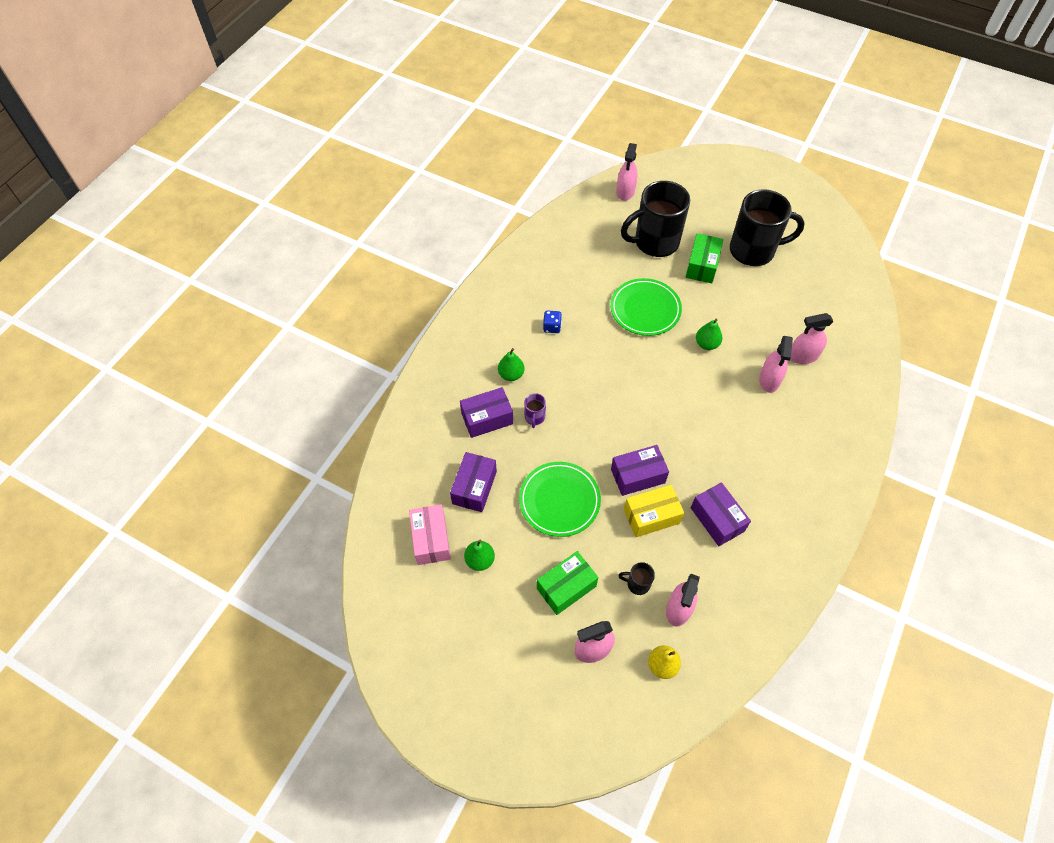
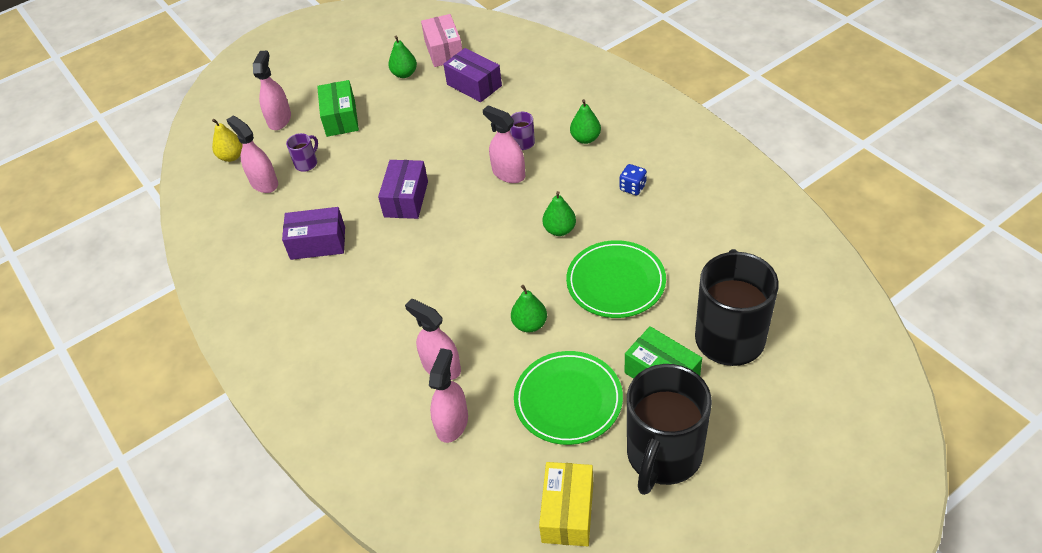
camera: 120 degrees right, 10 degrees down
pink box [409,504,451,565] -> pink box turned 60 degrees clockwise [421,14,462,67]
purple box [460,387,513,438] -> none
green plate [519,462,601,537] -> green plate moved to [514,351,623,445]
pink spray bottle [616,143,638,201] -> pink spray bottle moved to [483,105,525,183]
black mug [618,562,655,595] -> purple mug [286,133,318,172]
yellow box [624,485,684,537] -> yellow box moved to [539,462,593,546]
none -> green pear [542,191,576,236]

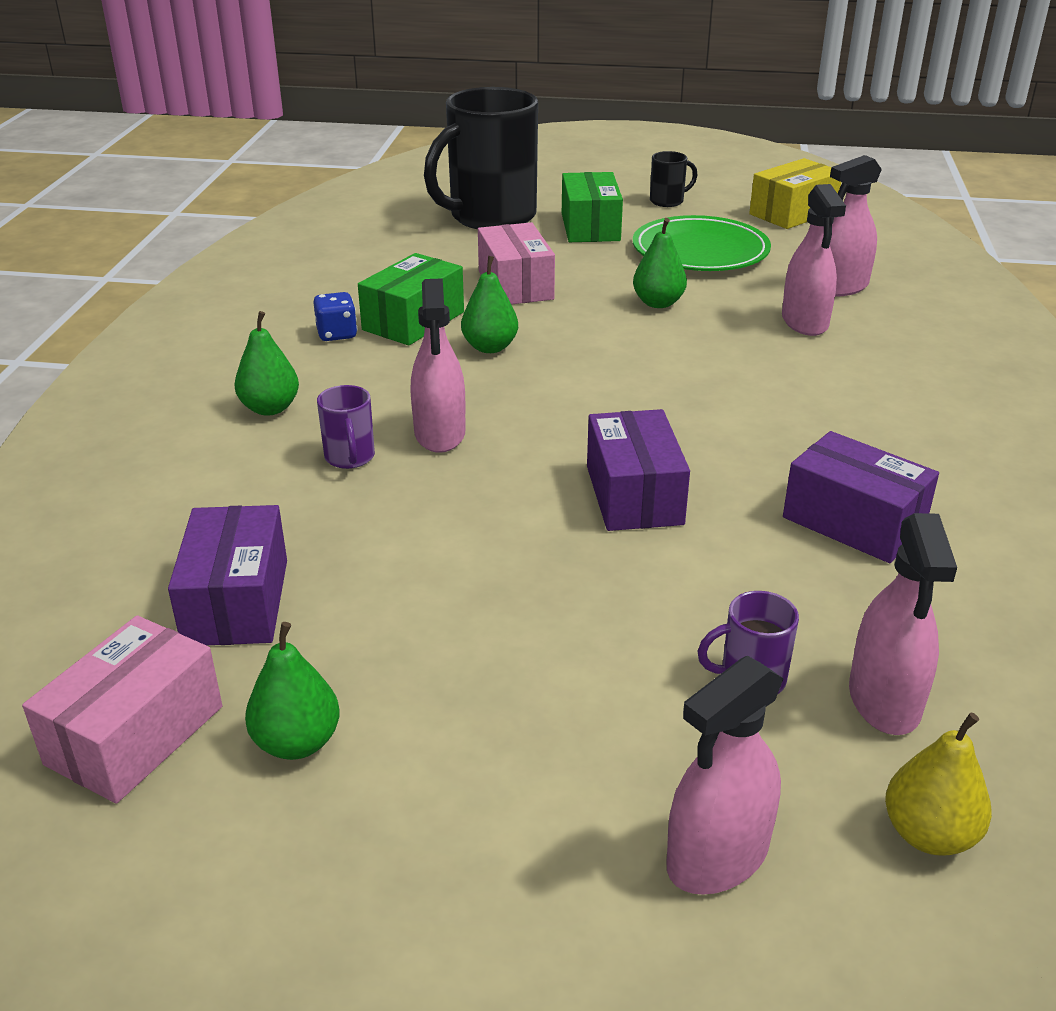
camera: 140 degrees left, 15 degrees down
green box [317,80,359,137] -> green box moved to [358,253,464,346]
purple box [378,160,428,219] -> purple box turned 60 degrees counterclockwise [587,409,690,531]
green plate [566,240,666,318] -> pink box [478,222,555,304]
black mug [627,364,712,495] -> black mug [650,151,697,207], size x0.41

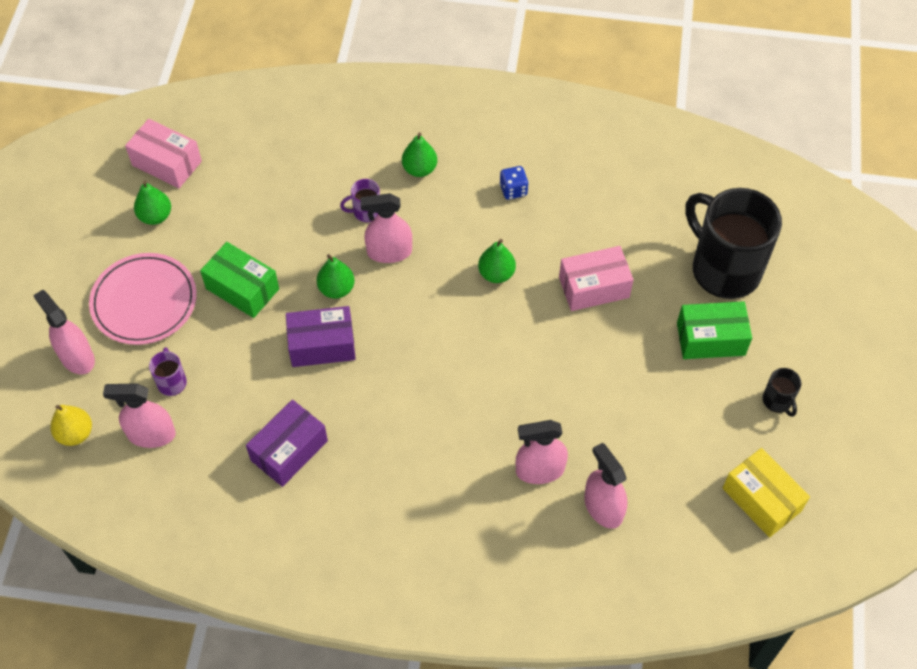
camera: 90 degrees right, 25 degrees up
purple box [168,505,287,645] -> none
green box [358,253,464,346] -> green box moved to [200,242,279,318]
green plate [633,215,771,271] -> none
green pear [633,218,687,308] -> green pear moved to [317,254,355,299]
none -> pink plate [89,253,197,345]

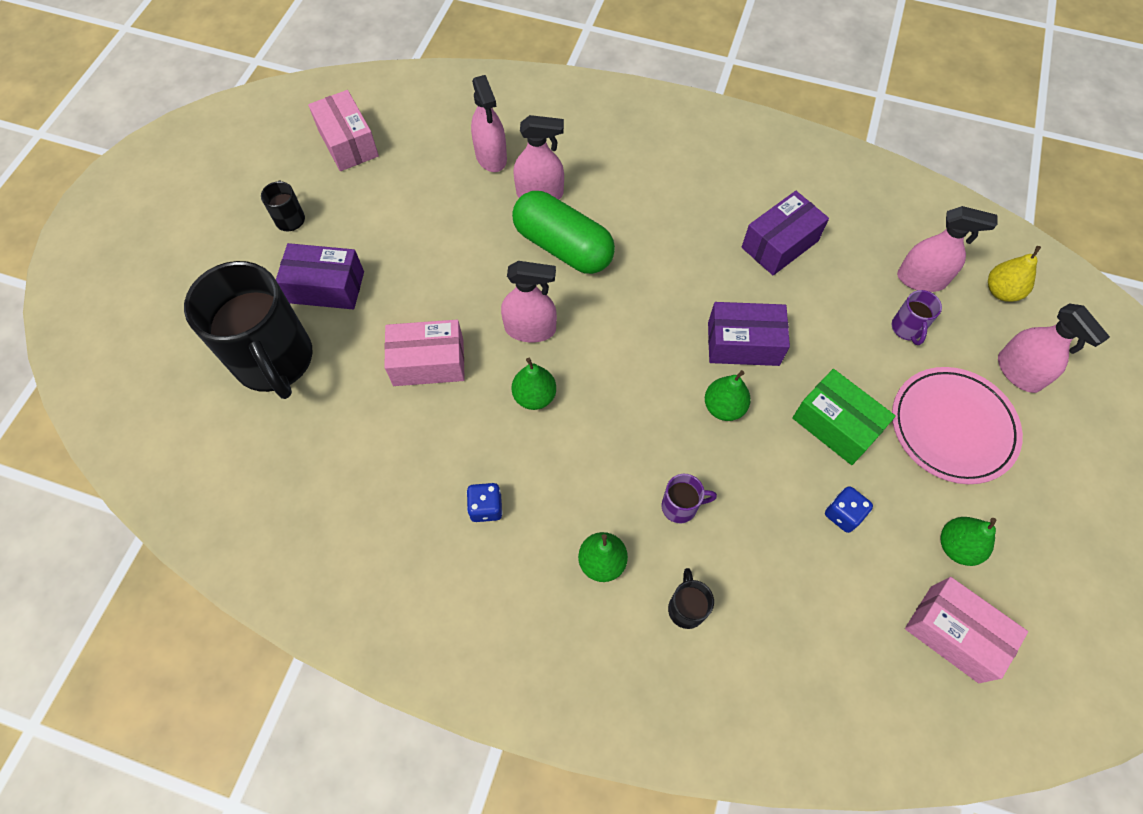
camera: 170 degrees left, 5 degrees up
pink spray bottle [360,193,412,263] -> pink spray bottle moved to [501,261,557,342]
green box [677,301,752,359] -> purple box [276,243,364,309]
yellow box [723,448,810,537] -> pink box [308,90,379,171]
none -> green capsule [512,191,615,274]
none -> black mug [668,568,714,629]
none -> blue dice [825,486,873,533]

